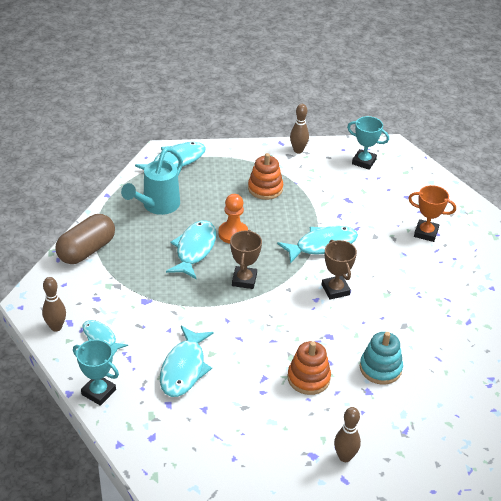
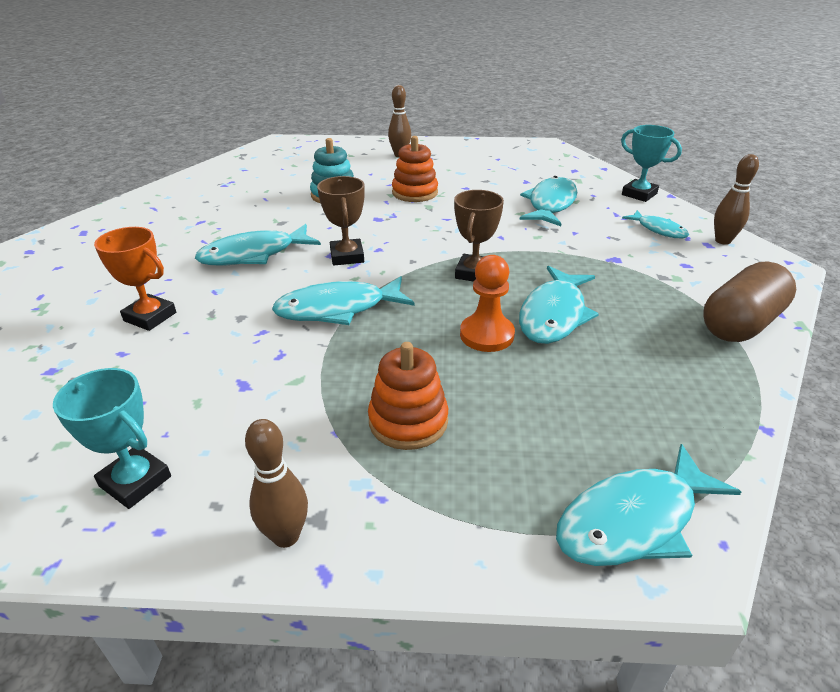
camera: 170 degrees left, 5 degrees down
turquoise watering can [121,147,183,215] -> none
none -> turquoise fish [195,224,321,265]

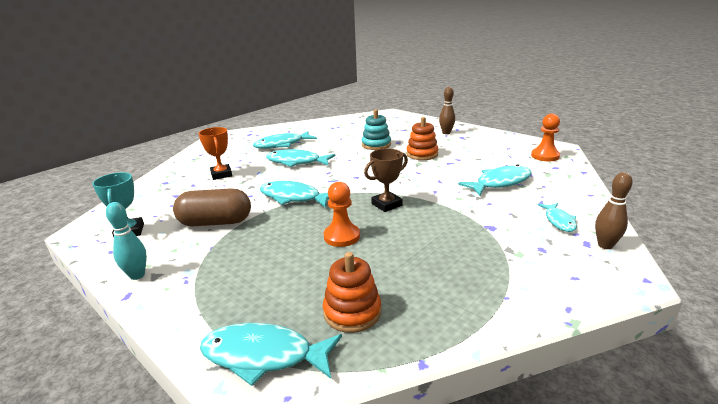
camera: 40 degrees right, 10 degrees down
brown bowling pin [245,419,308,548] -> turquoise bowling pin [106,202,147,280]
brown trophy [317,176,365,266] -> none
orange stacking toy [368,342,448,450] -> orange stacking toy moved to [323,252,381,333]
turquoise fish [519,266,599,344] -> turquoise fish moved to [253,131,317,149]
turquoise trophy [621,125,682,202] -> none
brown capsule [703,261,796,342] -> brown capsule moved to [173,188,251,226]
none -> orange pawn [531,114,560,161]

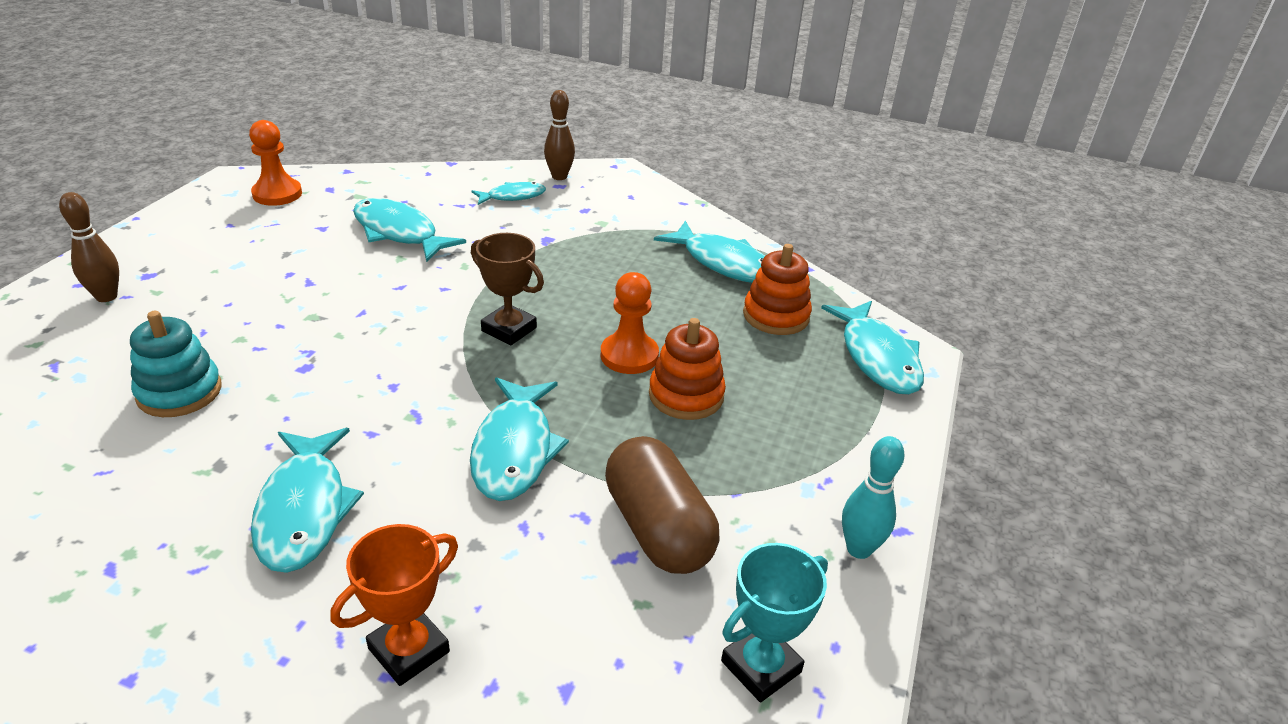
camera: 115 degrees left, 10 degrees up
turquoise fish [253,131,317,149] -> turquoise fish moved to [654,221,765,283]
orange stacking toy [406,117,438,160] -> orange stacking toy moved to [649,318,726,420]

